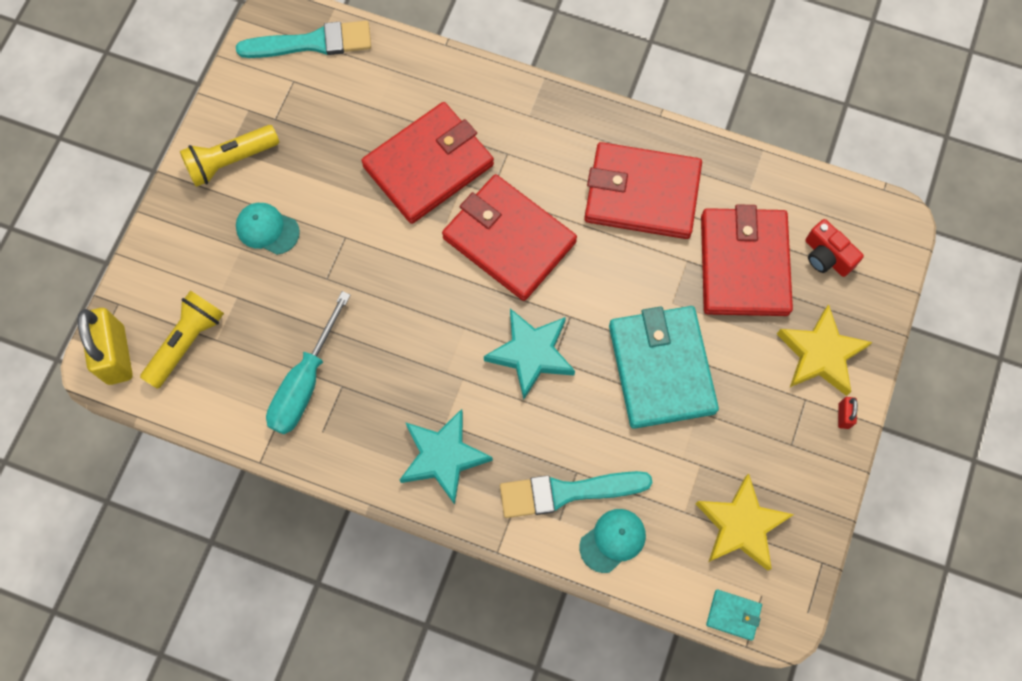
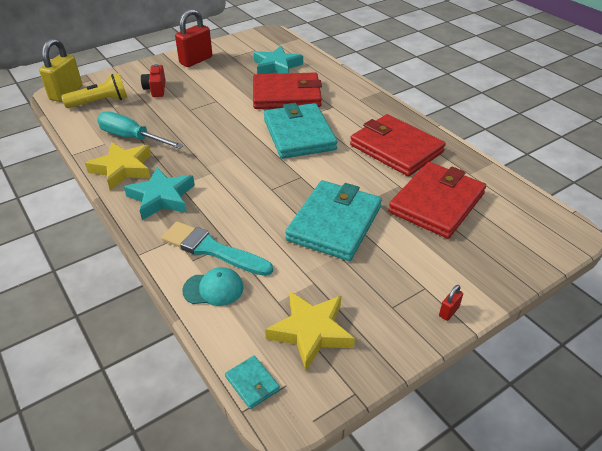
camera: 35 degrees right, 30 degrees down
yellow flashlight [180,125,279,187] -> red padlock [175,9,212,67]
turquoise brush [236,21,371,58] -> none
turquoise cap [236,203,300,255] -> none
turquoise screwdriver [266,291,351,434] -> turquoise screwdriver turned 60 degrees clockwise [97,111,184,149]
red wallet [442,174,577,301] -> turquoise wallet [264,103,337,159]
turquoise star [484,308,575,399] -> turquoise star moved to [254,46,303,74]
yellow star [777,305,872,396] -> yellow star moved to [85,142,151,190]
red camera [805,219,864,277] -> red camera moved to [141,64,166,97]

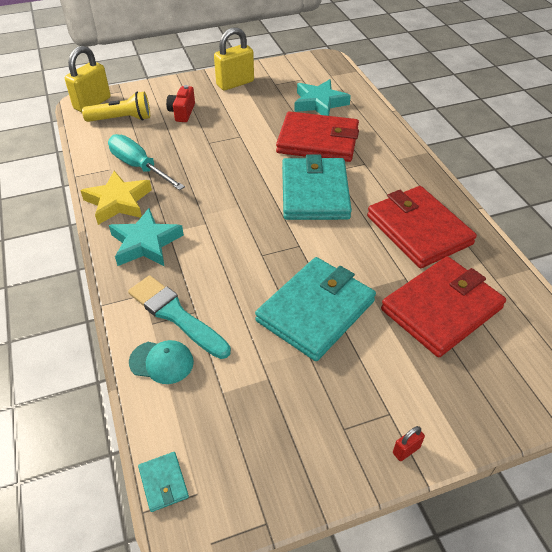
camera: 15 degrees right, 5 degrees up
red padlock [175,9,212,67] -> yellow padlock [214,27,254,90]
yellow star [265,291,355,370] -> none

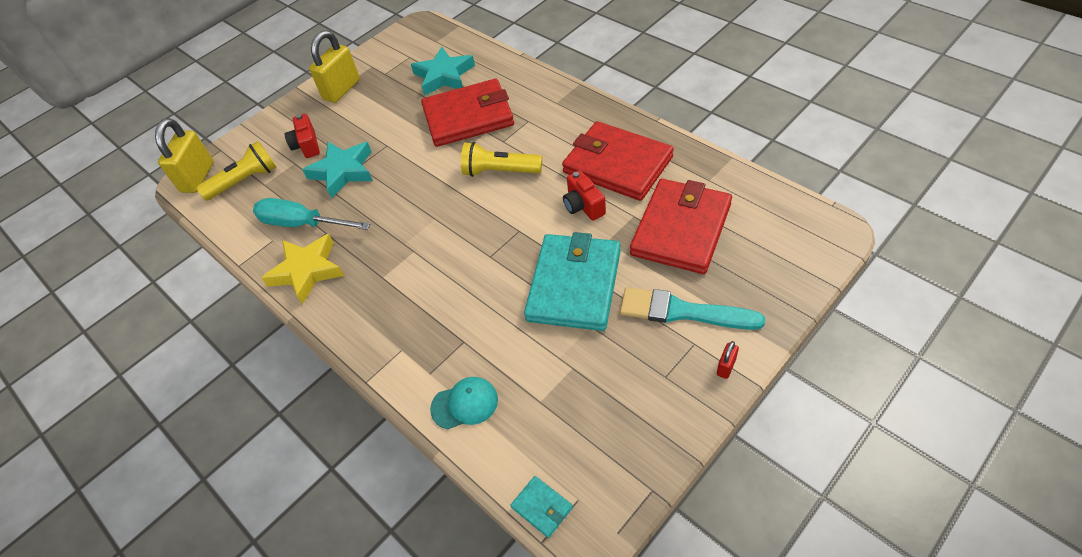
camera: 20 degrees left, 5 degrees up
turquoise star [109,208,184,266] -> turquoise star moved to [302,142,373,199]
turquoise brush [128,275,231,359] -> turquoise brush moved to [620,287,765,330]
turquoise wallet [282,154,352,220] -> yellow flashlight [461,142,542,177]
none -> red camera [563,170,606,221]

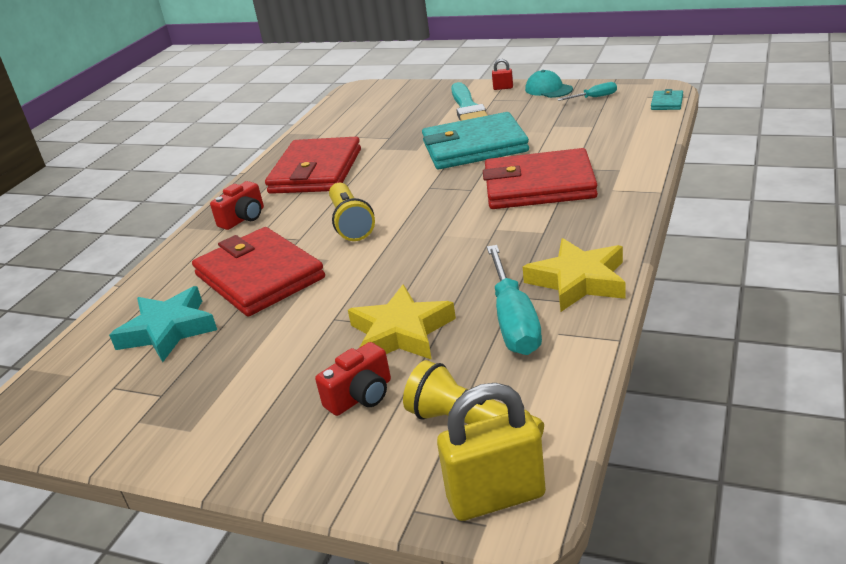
camera: 115 degrees left, 20 degrees down
turquoise star [302,142,373,199] -> yellow star [348,284,456,360]
yellow padlock [309,30,360,103] -> none
turquoise cap [430,377,498,429] -> turquoise cap moved to [525,70,573,98]
red camera [563,170,606,221] -> red camera moved to [210,181,264,230]
red wallet [630,179,732,274] -> red wallet moved to [483,148,598,209]
none -> turquoise screwdriver [557,82,617,101]

